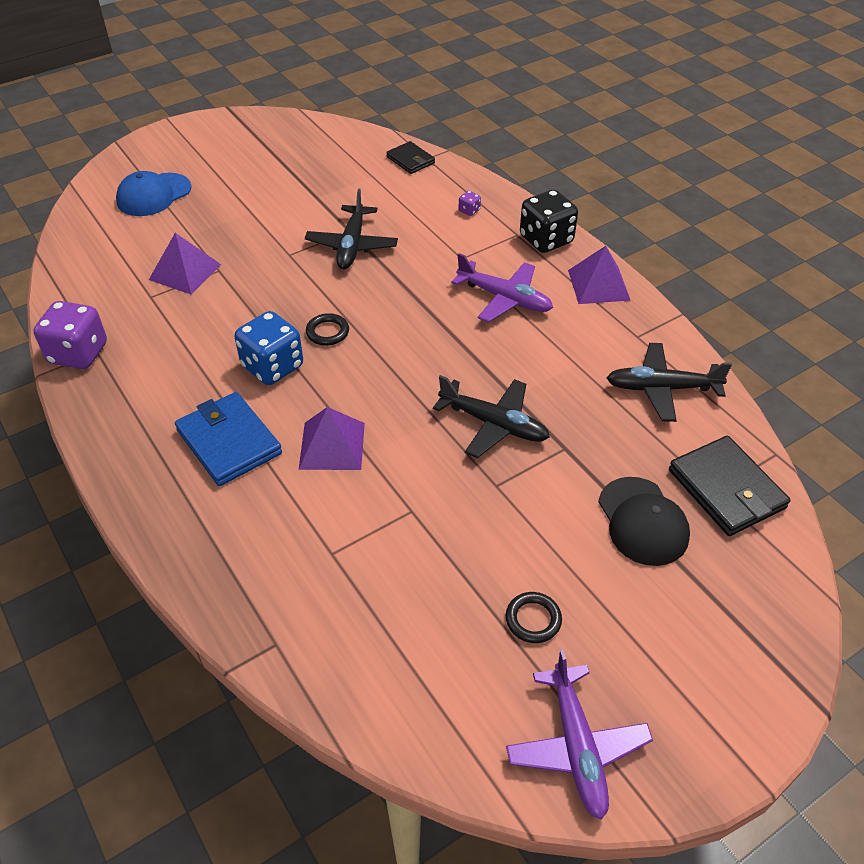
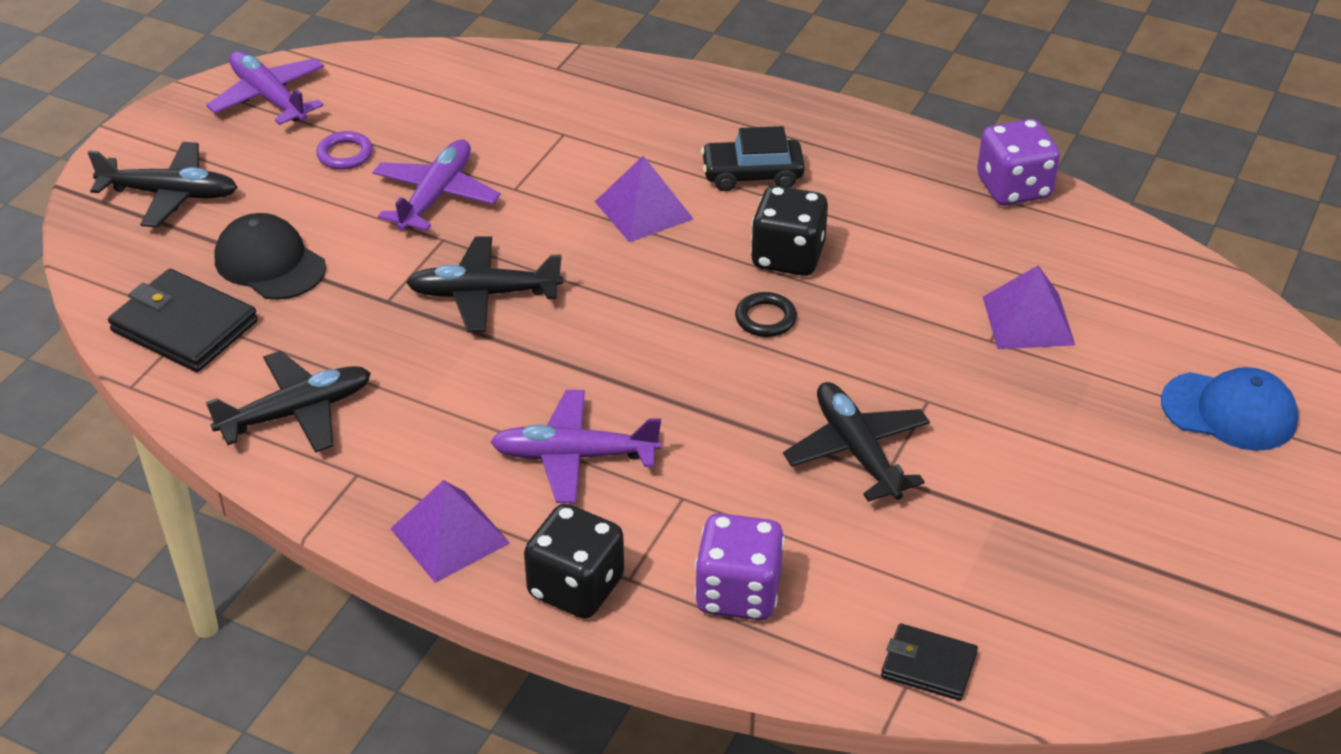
camera: 150 degrees right, 5 degrees down
blue cap [116,171,192,216] -> blue cap turned 90 degrees clockwise [1161,367,1298,451]
blue wallet [175,392,282,486] -> black car [701,126,805,191]
blue dice [235,311,303,385] -> black dice [750,186,828,276]
purple dice [459,191,481,216] -> purple dice [695,513,785,620], size x2.41
black ring [506,592,562,643] -> purple ring [316,131,373,170]
none -> black plane [88,142,237,227]
none -> purple plane [373,139,501,231]

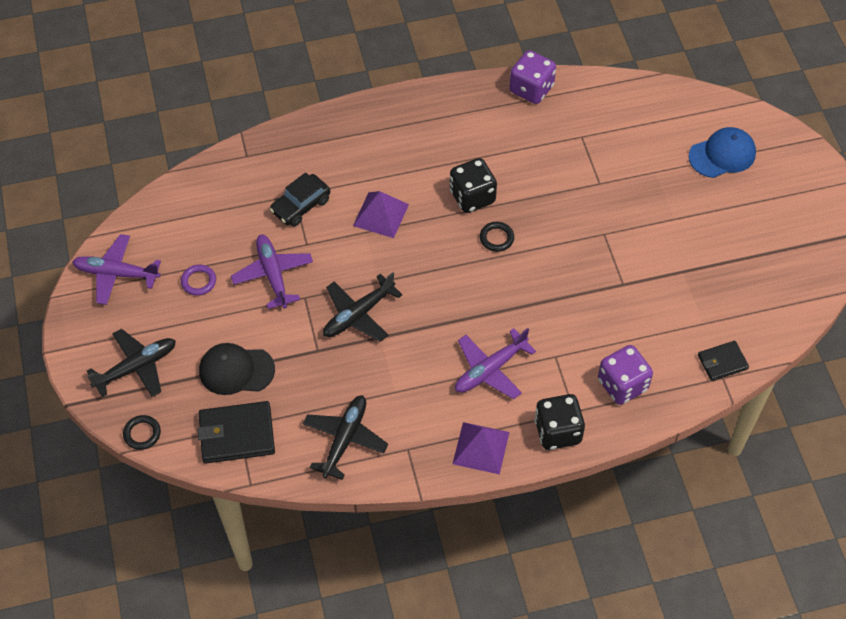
camera: 40 degrees left, 15 degrees up
black car [701,126,805,191] -> black car moved to [270,172,330,227]
black plane [783,382,930,502] -> none
purple pyramid [983,265,1075,349] -> none
none -> black ring [123,415,161,450]

